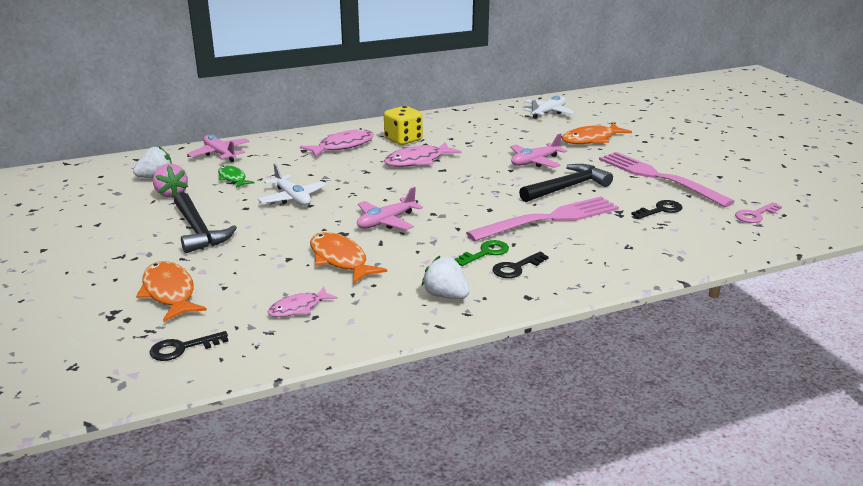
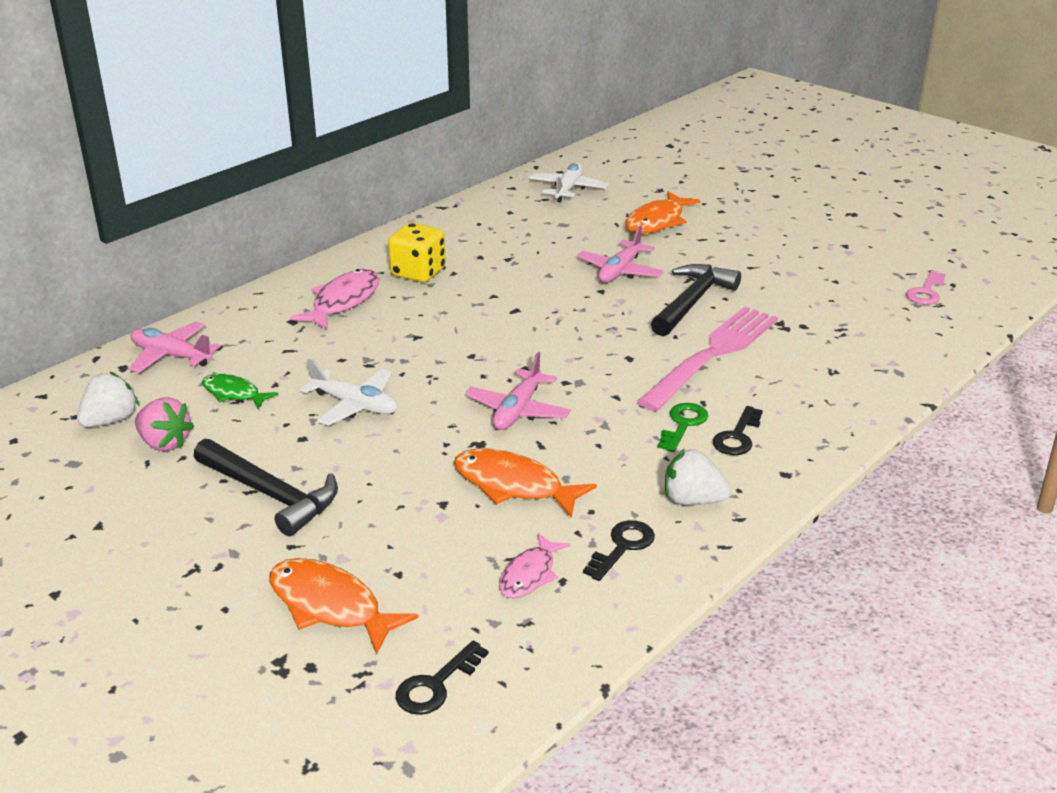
camera: 25 degrees left, 5 degrees up
pink fish [384,142,462,167] -> none
pink fork [599,152,735,207] -> none
black key [631,200,682,219] -> black key moved to [583,520,655,581]

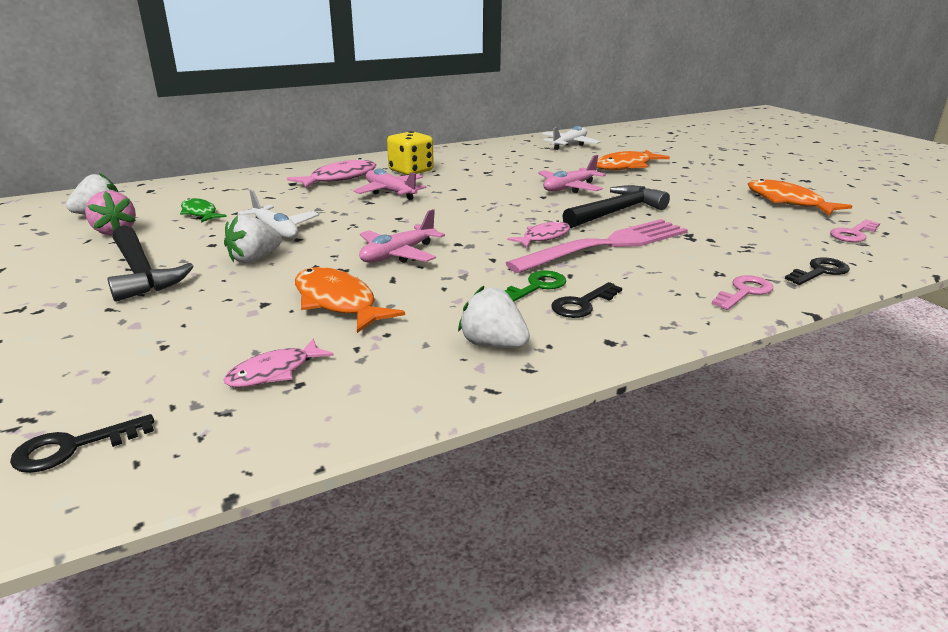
camera: 20 degrees right, 5 degrees down
pink plane [129,321,221,373] -> pink plane moved to [354,168,426,200]
orange fish [269,558,419,655] -> orange fish moved to [748,179,852,216]
black key [583,520,655,581] -> black key moved to [785,257,850,285]
none -> white strawberry [224,214,282,263]
none -> pink fish [507,220,570,248]
none -> pink key [712,275,773,310]

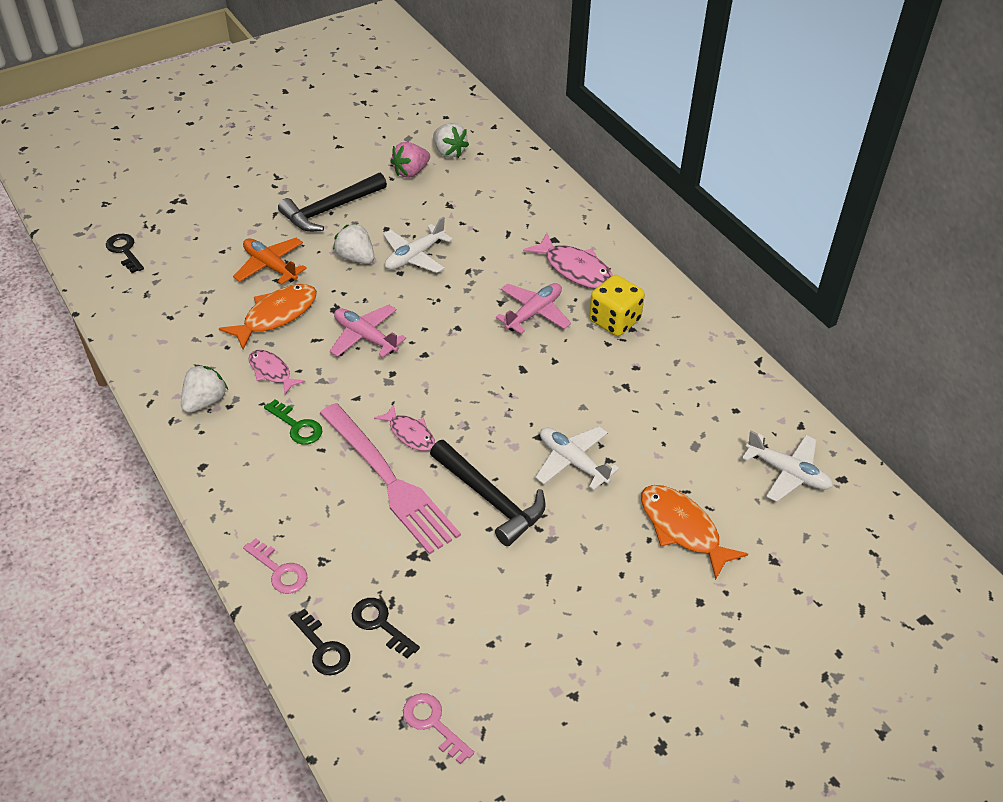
camera: 85 degrees right, 20 degrees up
green fish [180,198,227,223] -> none
pink fish [223,338,334,387] -> pink fish moved to [249,350,305,395]
pink plane [538,155,606,193] -> white plane [535,426,619,490]
black key [551,282,622,318] -> black key moved to [352,598,420,658]
orange fish [748,179,852,216] -> none
none -> orange plane [233,238,307,285]

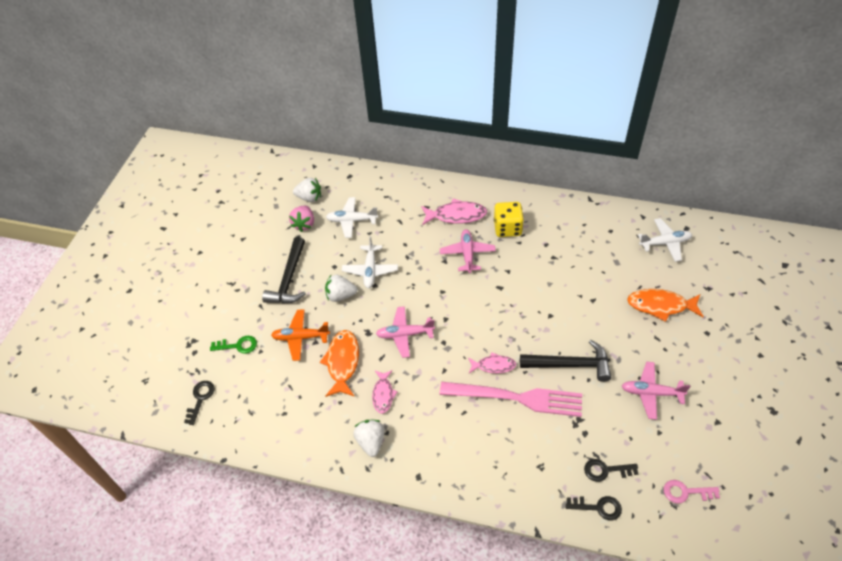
camera: 40 degrees left, 5 degrees up
black key [106,234,144,273] -> black key turned 90 degrees clockwise [184,381,215,425]
pink key [243,538,307,594] -> none
pink fish [249,350,305,395] -> pink fish turned 90 degrees counterclockwise [372,370,398,414]
green key [264,399,322,445] -> green key moved to [210,336,257,354]
white plane [535,426,619,490] -> white plane moved to [326,197,378,238]
none -> pink plane [622,362,690,420]

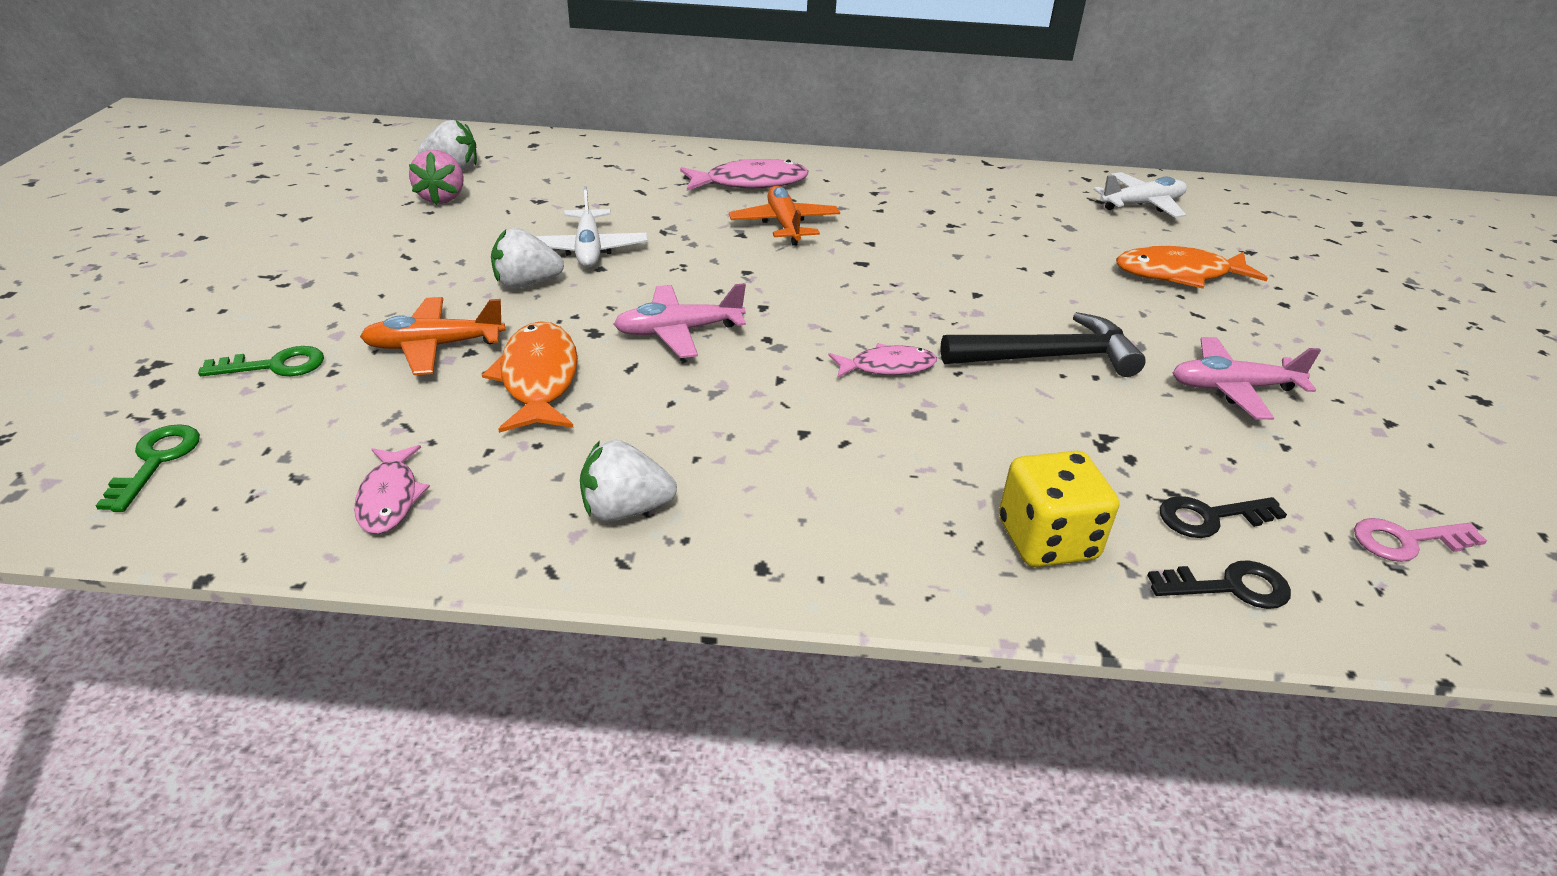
camera: 15 degrees left, 15 degrees down
black key [184,381,215,425] -> green key [95,424,200,512]
black hammer [262,237,306,303] -> none
white plane [326,197,378,238] -> none
white strawberry [353,420,385,457] -> white strawberry turned 75 degrees counterclockwise [580,440,677,522]
pink fish [372,370,398,414] -> pink fish moved to [354,445,430,534]
pink plane [440,229,496,273] -> orange plane [729,186,840,246]
pink fork [440,382,582,417] -> none
yellow dice [494,202,524,237] -> yellow dice moved to [999,451,1119,567]

